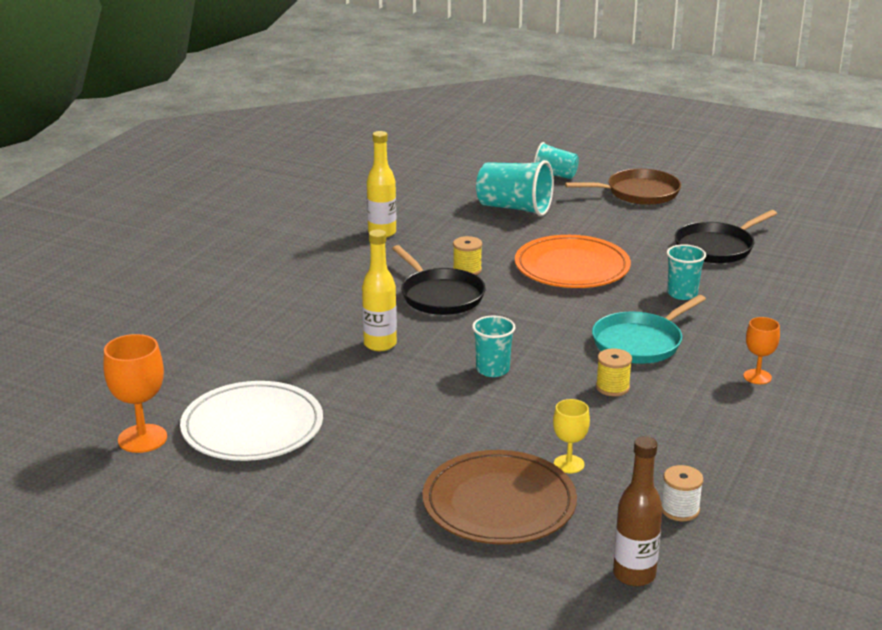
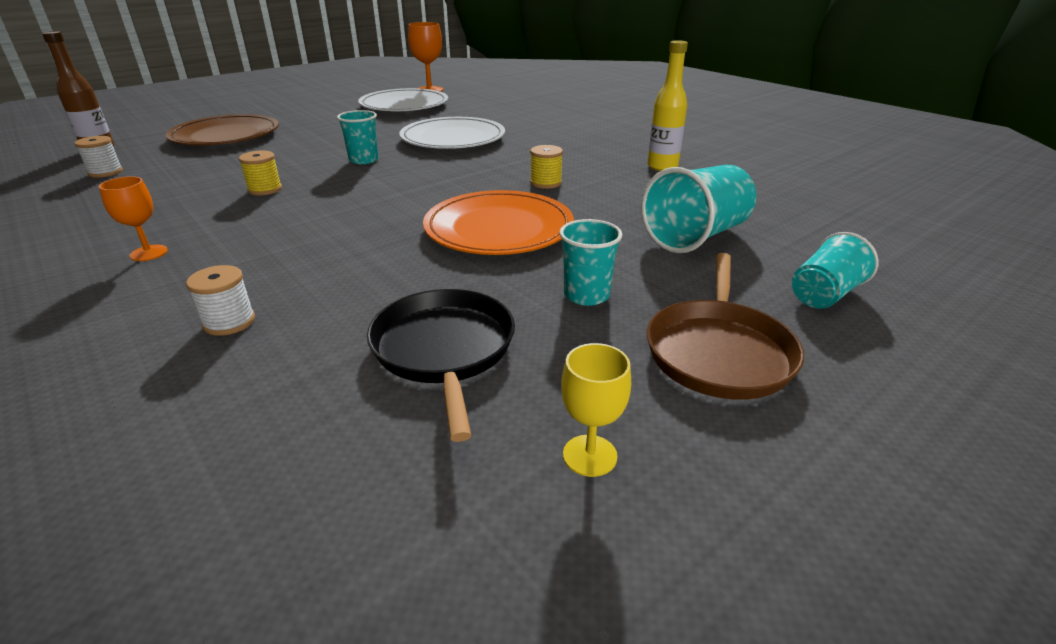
camera: 115 degrees right, 5 degrees up
yellow bottle [362,229,397,351] -> white plate [399,117,505,149]
black pan [392,245,486,315] -> none
yellow goblet [553,399,590,473] -> yellow goblet moved to [561,343,631,477]
turquoise pan [592,295,706,364] -> none
turquoise cup [667,244,706,300] -> turquoise cup moved to [559,219,622,306]
none -> white spool [186,265,255,336]

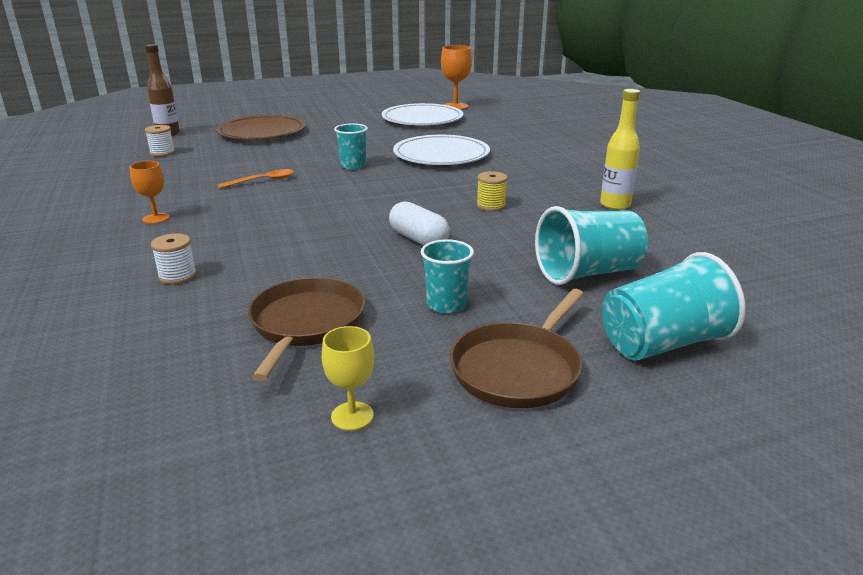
camera: 20 degrees right, 5 degrees down
yellow spool [239,150,282,196] -> orange spoon [217,169,294,189]
black pan [367,289,515,442] -> brown pan [248,277,365,381]
orange plate [423,190,574,255] -> white capsule [389,201,450,245]
turquoise cup [792,232,879,309] -> turquoise cup [602,252,746,361], size x1.61

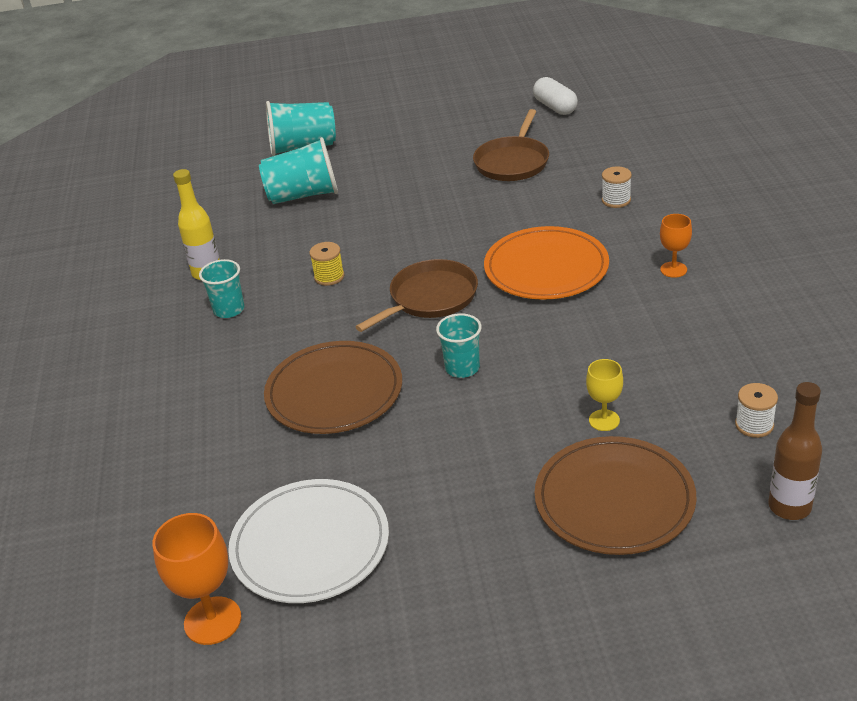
camera: 165 degrees left, 10 degrees up
orange spoon [217,169,294,189] -> none
yellow goblet [322,326,374,431] -> yellow goblet moved to [586,359,623,431]
white capsule [389,201,450,245] -> white capsule moved to [533,77,578,115]
white plate [393,135,490,165] -> brown plate [264,341,402,434]
turquoise cup [421,239,474,313] -> turquoise cup moved to [199,259,244,318]
brown pan [450,289,584,408] -> brown pan moved to [355,259,478,332]
none -> orange plate [484,226,609,300]

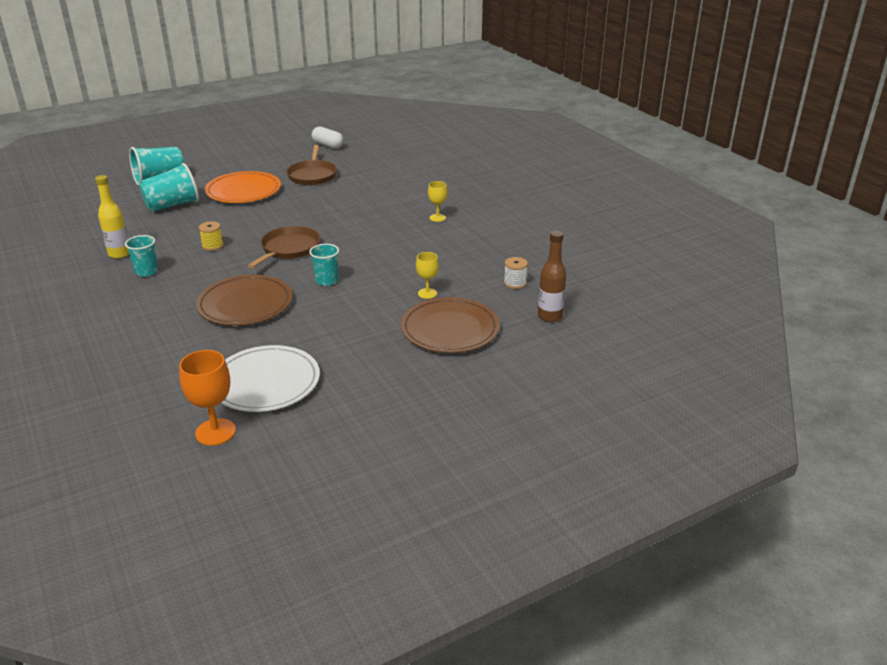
camera: 25 degrees left, 5 degrees down
orange plate [484,226,609,300] -> orange plate moved to [205,171,281,203]
white spool [602,166,632,208] -> none
orange goblet [660,214,692,278] -> yellow goblet [428,181,447,222]

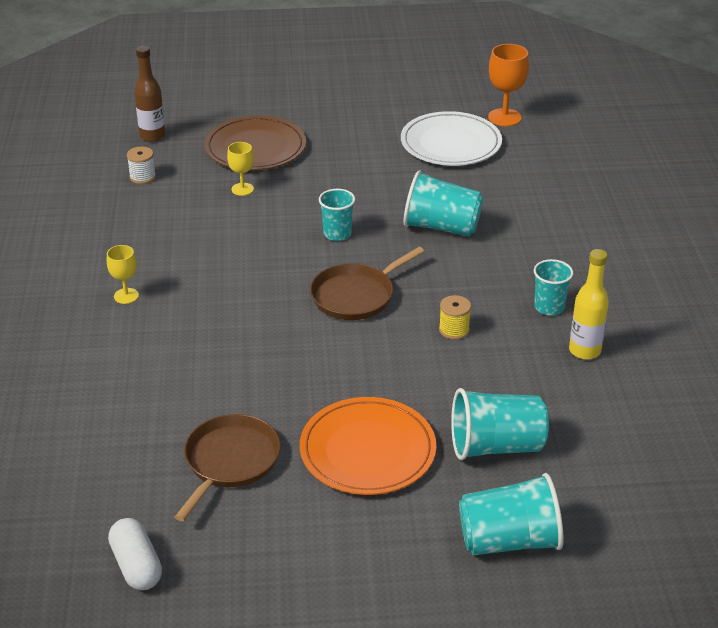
camera: 155 degrees left, 5 degrees up
brown plate [196,275,293,326] -> turquoise cup [404,170,483,236]

